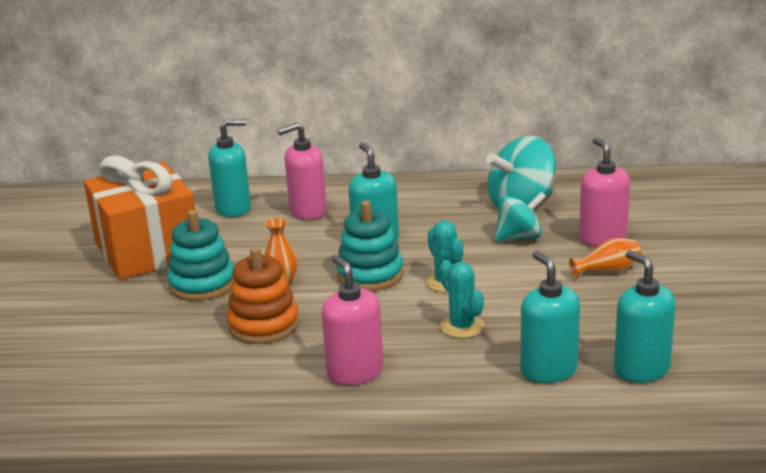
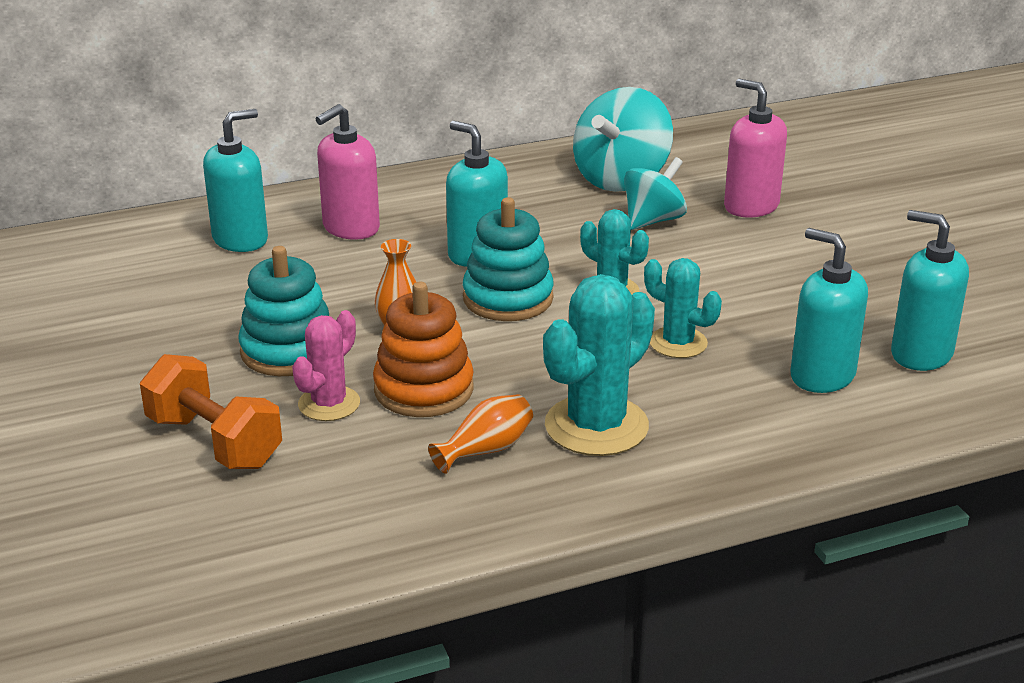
camera: 25 degrees left, 5 degrees up
orange gift [84,155,195,280] -> none
pink soap dispenser [322,255,384,385] -> turquoise cactus [543,274,655,456]
orange vase [569,238,641,279] -> orange vase moved to [428,394,533,474]
none -> orange dumbbell [140,354,282,469]
none -> pink cactus [292,310,360,421]

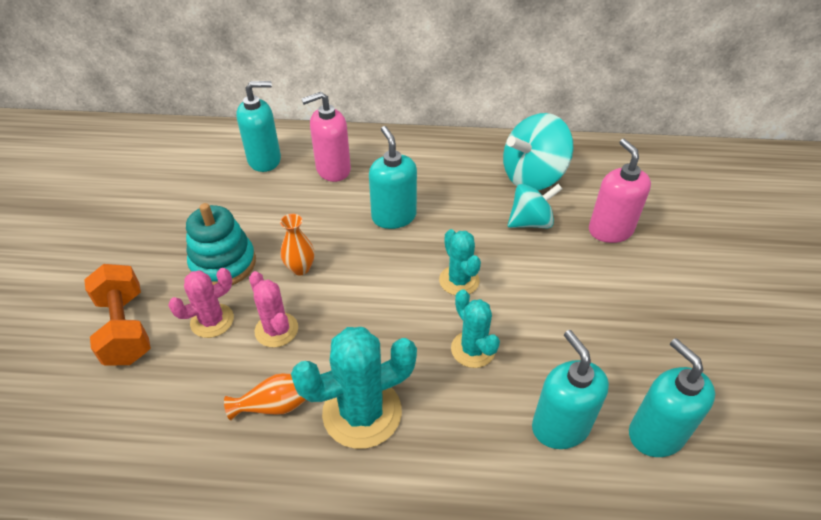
camera: 25 degrees right, 15 degrees up
orange stacking toy [373,282,474,417] -> pink cactus [249,271,298,347]
turquoise stacking toy [463,197,554,321] -> none

